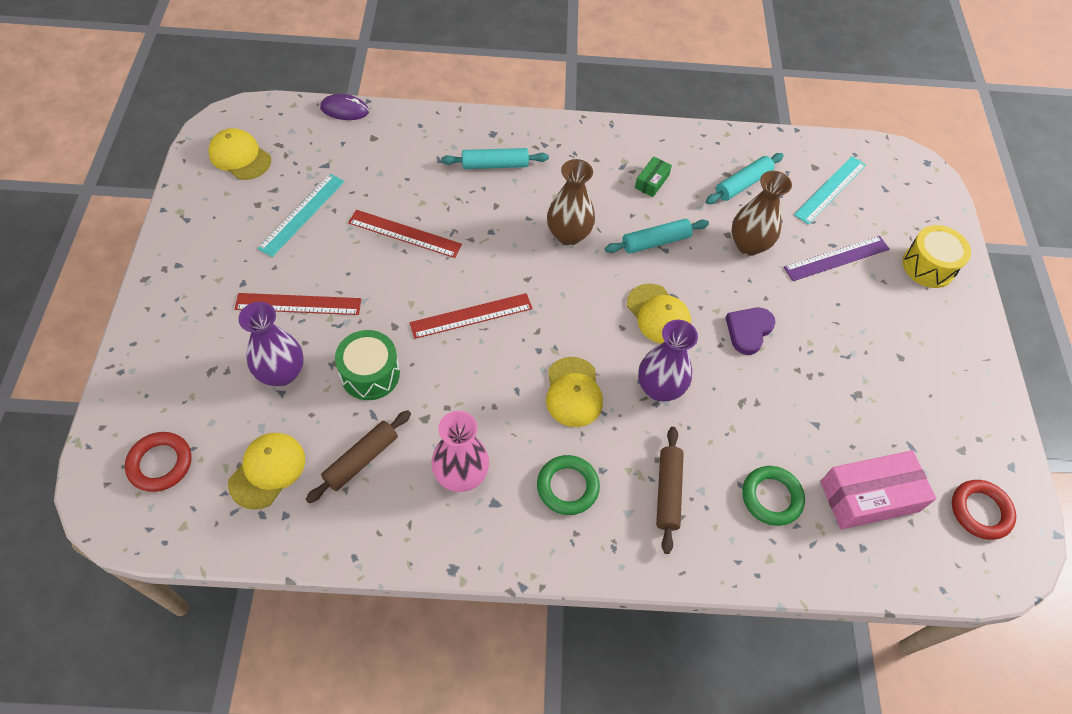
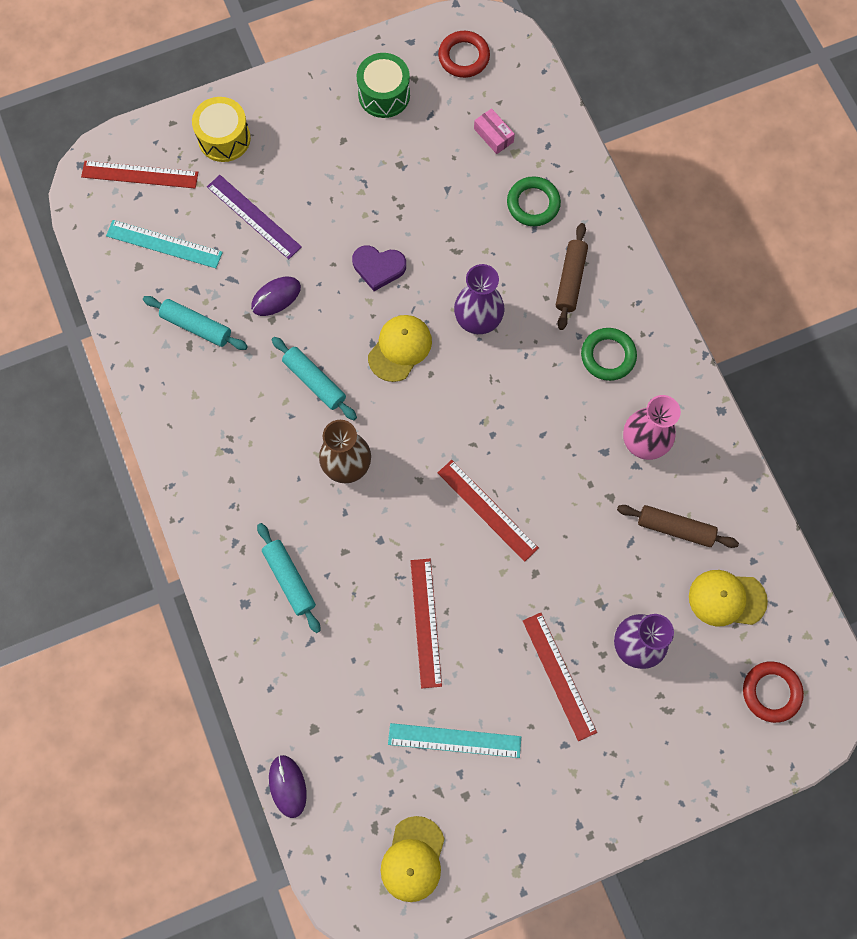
camera: 110 degrees left, 15 degrees up
green drum [335,330,400,400] -> green drum moved to [357,53,410,118]
yellow cap [546,357,603,427] -> none
green box [635,156,672,197] -> none
brown rolling pin [656,427,684,554] -> brown rolling pin turned 60 degrees counterclockwise [556,223,588,330]
brown vase [732,171,792,256] -> purple mouse [251,277,301,316]
pink box [820,450,936,530] -> pink box [474,108,515,154], size x0.50
none -> red ruler [81,161,198,188]

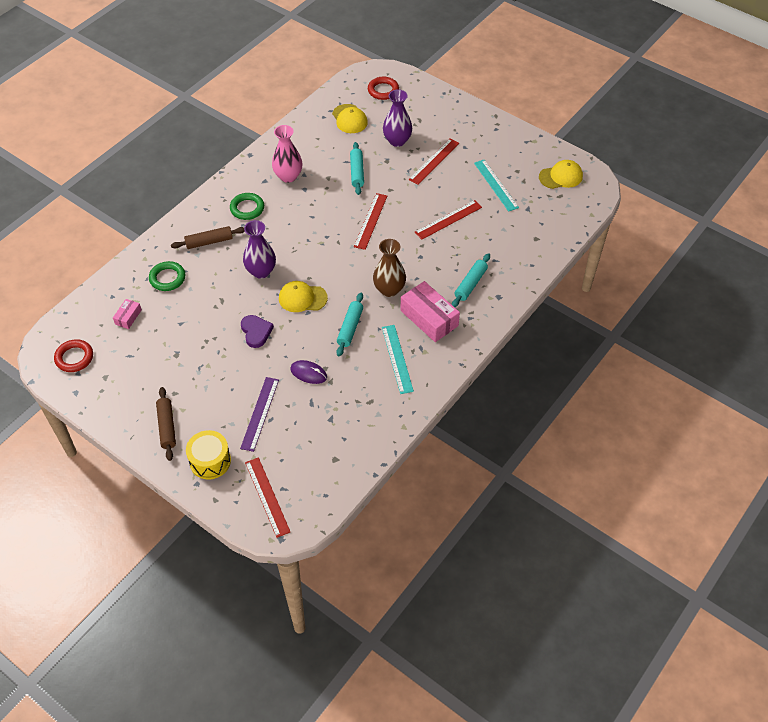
camera: 120 degrees left, 20 degrees down
turquoise ruler [106,220,223,268] -> turquoise ruler moved to [382,325,414,394]
turquoise rolling pin [143,296,248,350] -> turquoise rolling pin moved to [350,142,364,195]
purple mouse [269,755,307,818] -> none
green drum [357,53,410,118] -> none
brown rolling pin [617,505,739,548] -> brown rolling pin moved to [156,387,176,461]
none -> pink box [401,281,460,342]

